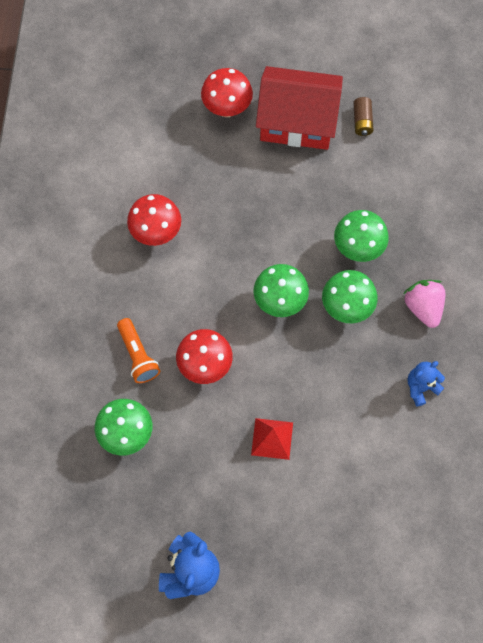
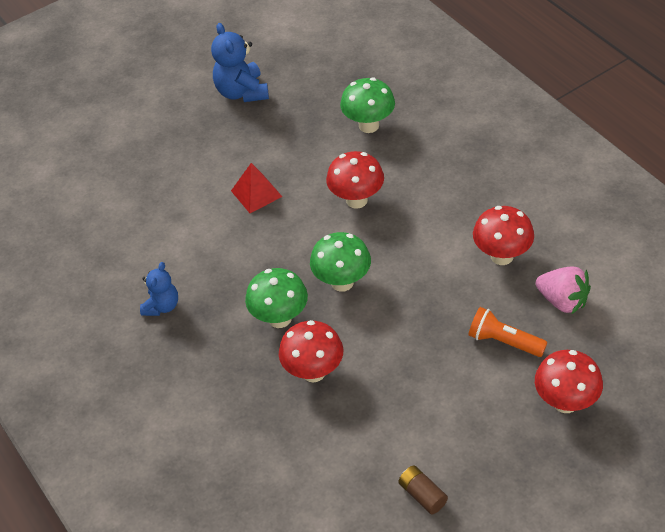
camera: 145 degrees right, 20 degrees down
orange flashlight [117,318,160,383] -> orange flashlight moved to [468,307,548,357]
red house [256,66,343,150] -> none
green mushroom [334,210,389,262] -> red mushroom [279,320,343,382]
pink strawberry [403,280,445,328] -> pink strawberry moved to [536,267,591,315]

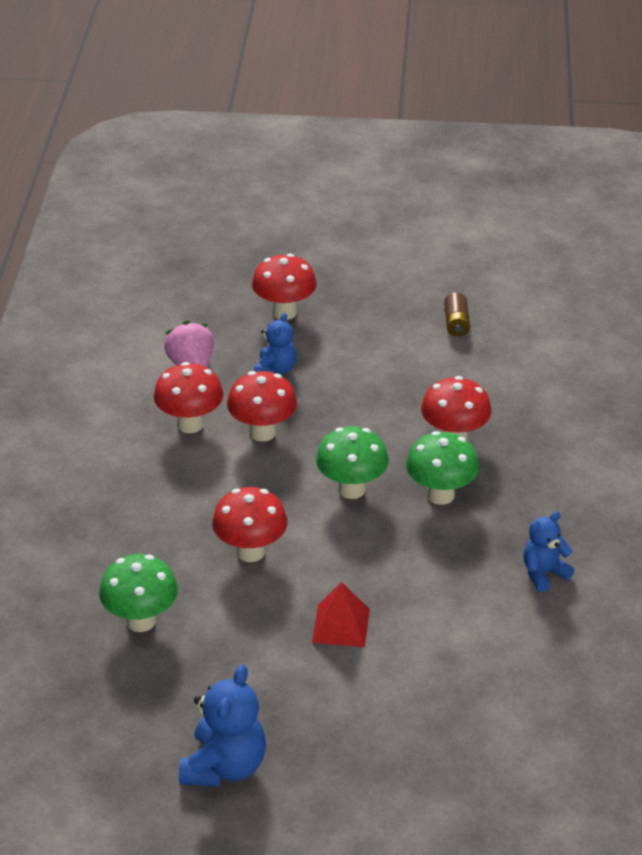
camera: 145 degrees left, 10 degrees down
orange flashlight [468,307,548,357] -> blue teddy bear [254,313,297,374]
none -> red mushroom [227,371,297,442]

